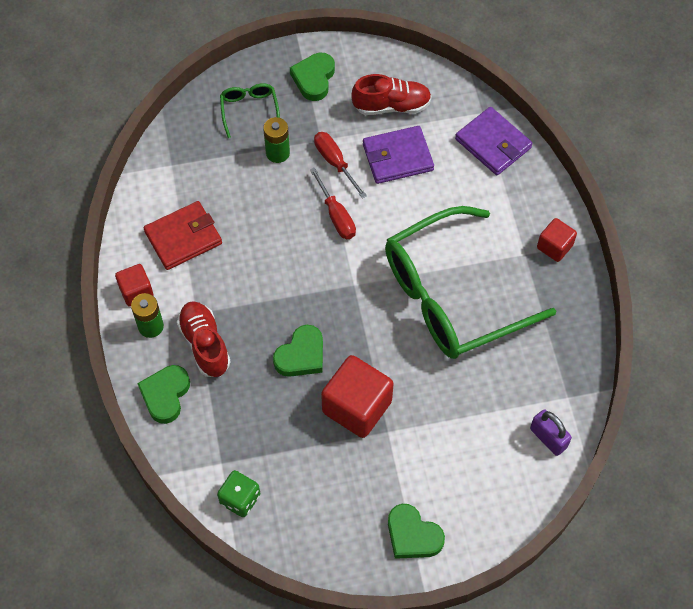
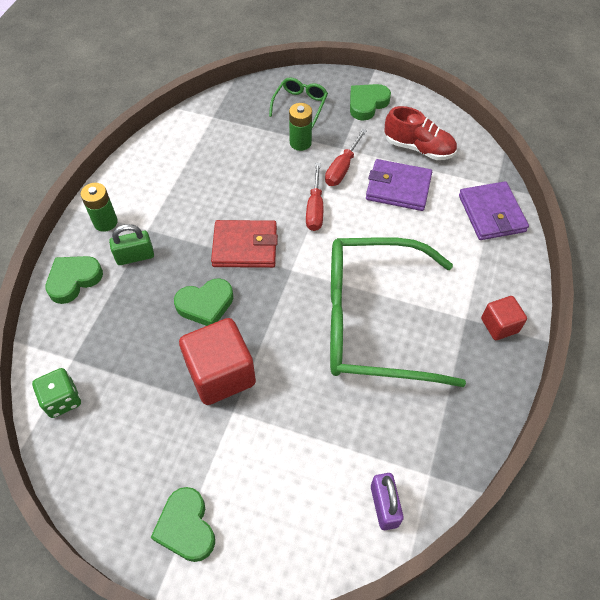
camera: 30 degrees right, 5 degrees down
red cube [115,264,153,307] -> none
red wallet [144,201,222,270] -> red wallet moved to [211,220,278,268]
red shoe [177,301,231,377] -> green padlock [109,224,154,265]
red screwdriver [314,132,367,199] -> red screwdriver turned 150 degrees counterclockwise [325,129,367,186]

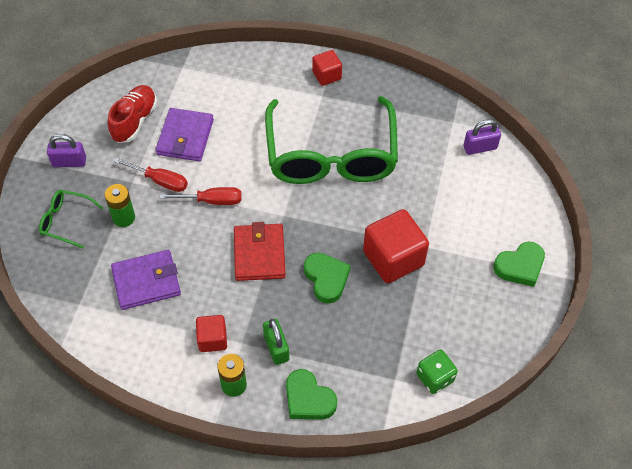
camera: 95 degrees left, 0 degrees up
green heart [350,84,391,120] -> purple padlock [47,134,86,167]
purple wallet [459,181,529,240] -> purple wallet moved to [111,250,181,310]
none -> red cube [196,315,227,352]

